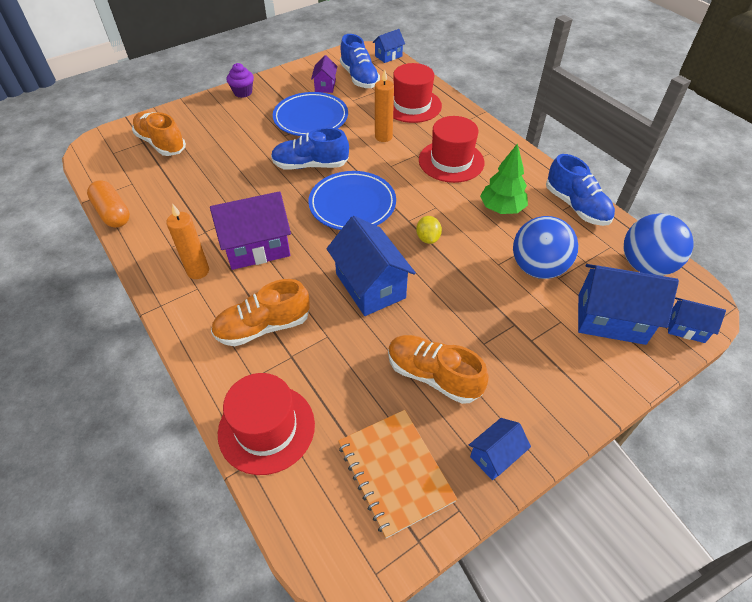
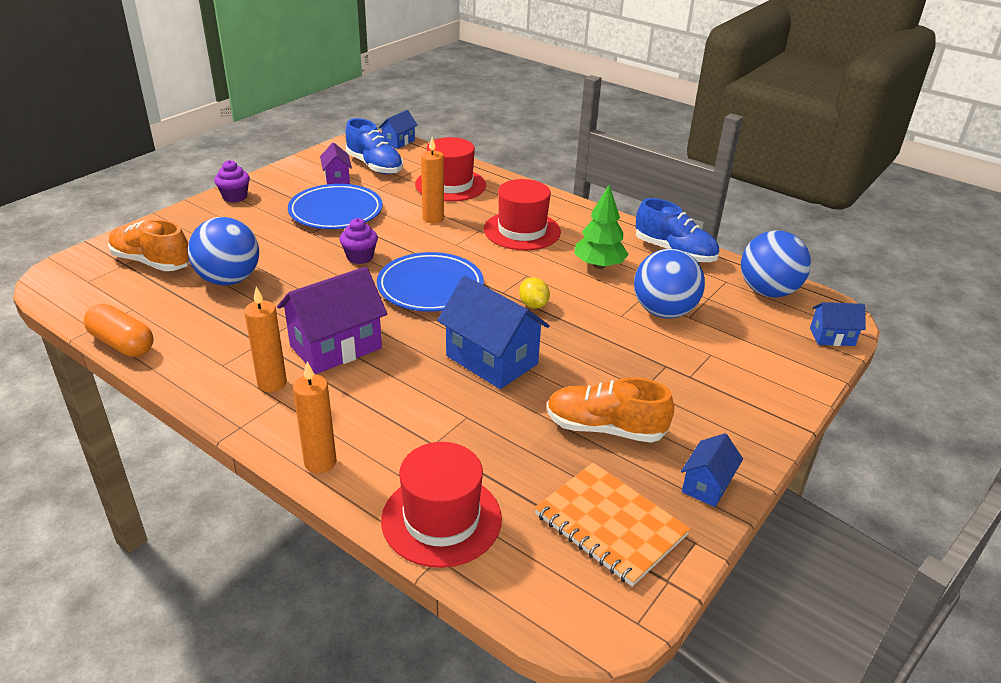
camera: 20 degrees left, 15 degrees down
orange shoe [211,279,310,346] -> none
blue shoe [271,128,349,170] -> purple cupcake [339,218,378,264]
blue house [578,264,679,345] -> none
none -> blue ball [188,217,259,285]
none -> orange candle [293,362,337,473]

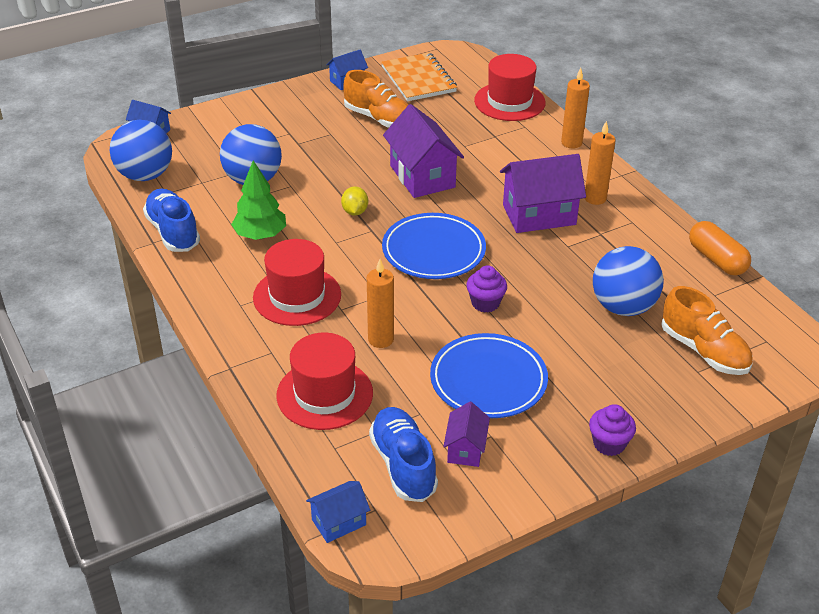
camera: 155 degrees left, 5 degrees up
blue house [437,276,550,389] -> purple house [383,104,464,198]

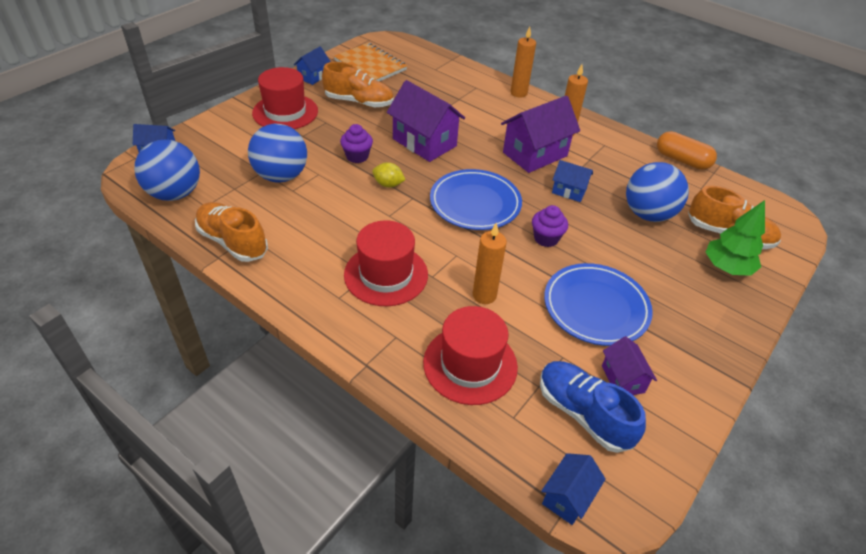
camera: 25 degrees left, 5 degrees up
blue shoe [143,189,200,252] -> orange shoe [195,202,268,262]
green tree [231,160,286,240] -> green tree moved to [706,200,765,276]
yellow lemon [341,186,368,216] -> yellow lemon turned 45 degrees counterclockwise [372,162,406,188]
red hat [474,54,546,121] -> red hat moved to [252,67,318,129]
purple cupcake [589,404,636,456] -> purple cupcake moved to [340,124,373,163]
none -> blue house [552,160,593,202]

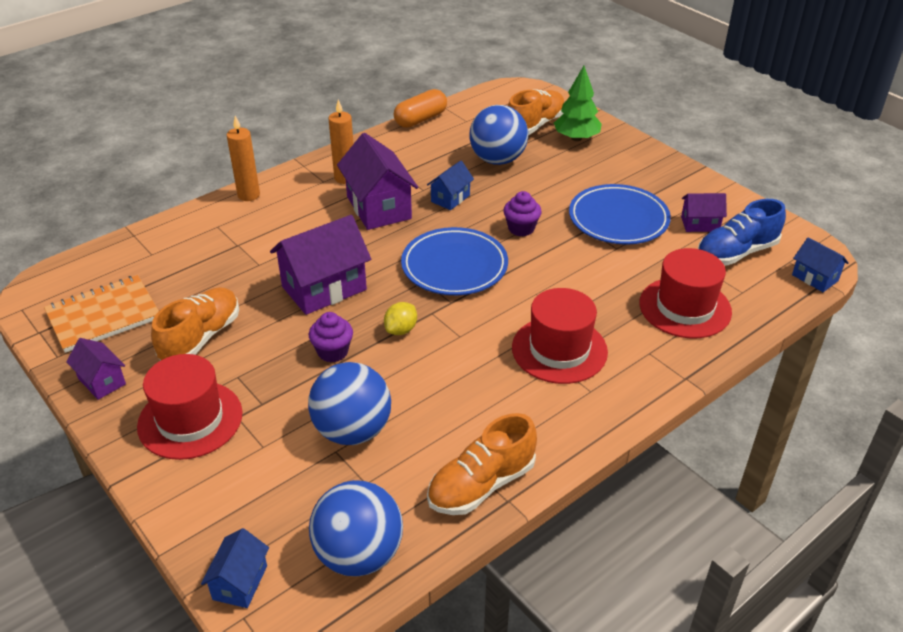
camera: 75 degrees left, 5 degrees down
blue house [294,47,331,85] -> purple house [66,338,126,400]
orange candle [473,223,507,304] -> none

